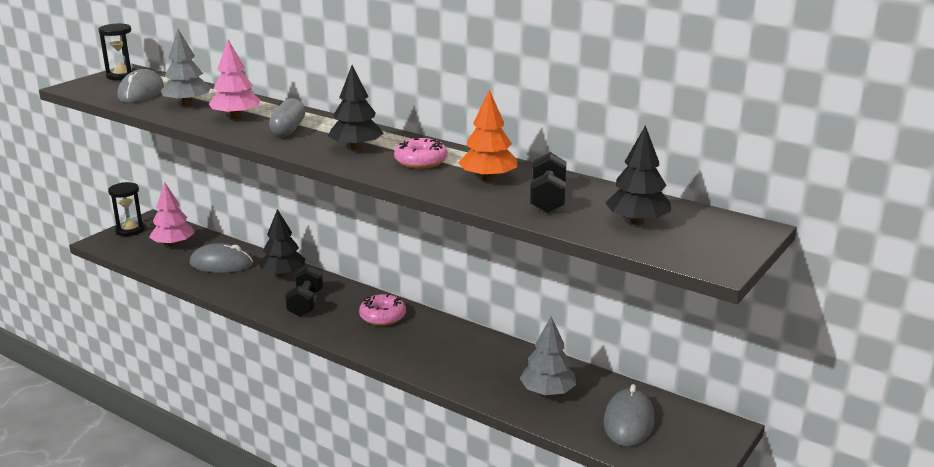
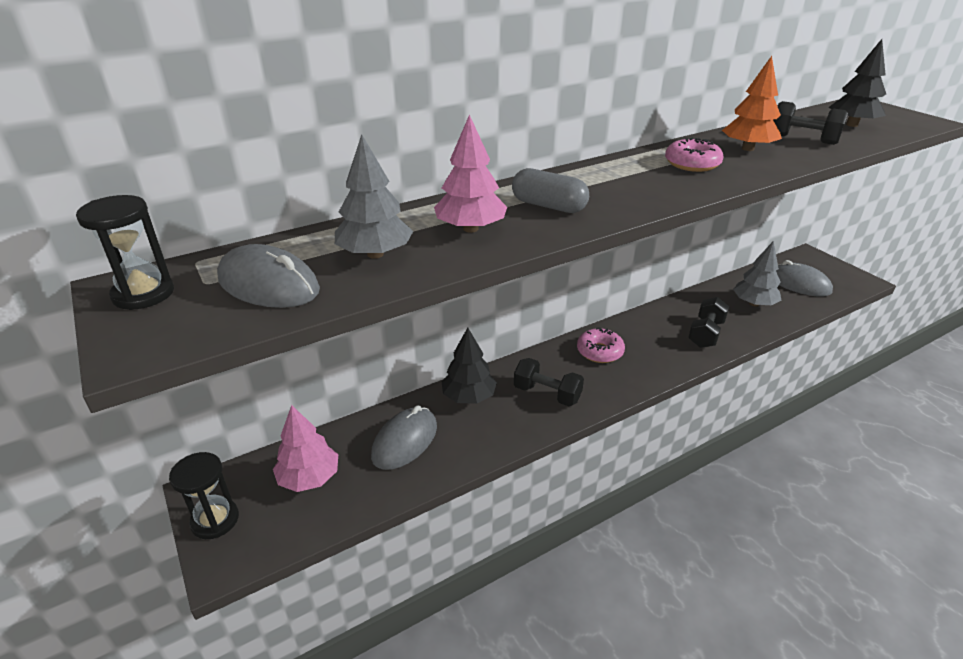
camera: 65 degrees left, 10 degrees up
black tree [328,65,384,150] -> none
none -> black dumbbell [688,297,729,348]

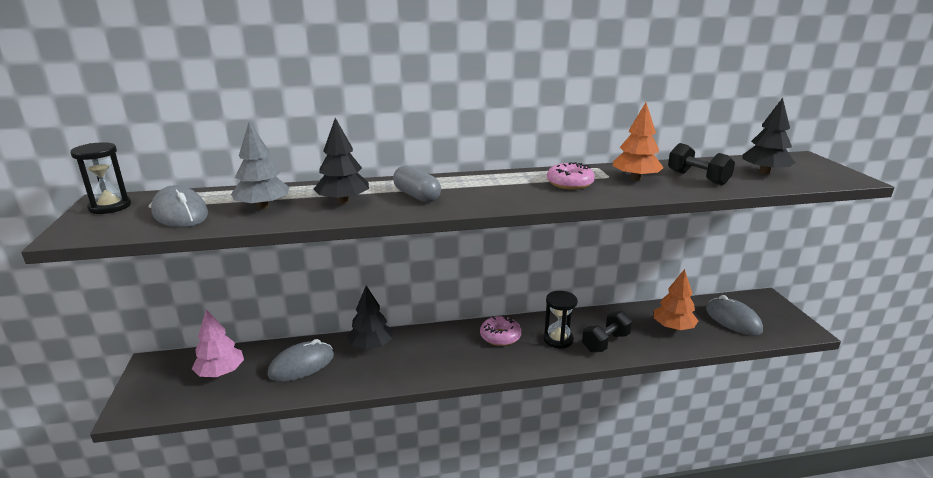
camera: 20 degrees right, 10 degrees down
black hourglass [169,452,239,539] -> black hourglass moved to [543,291,578,349]
pink tree [434,115,507,233] -> black tree [314,118,369,204]
black dumbbell [514,358,584,406] -> none
grey tree [733,241,781,307] -> orange tree [654,269,698,331]

